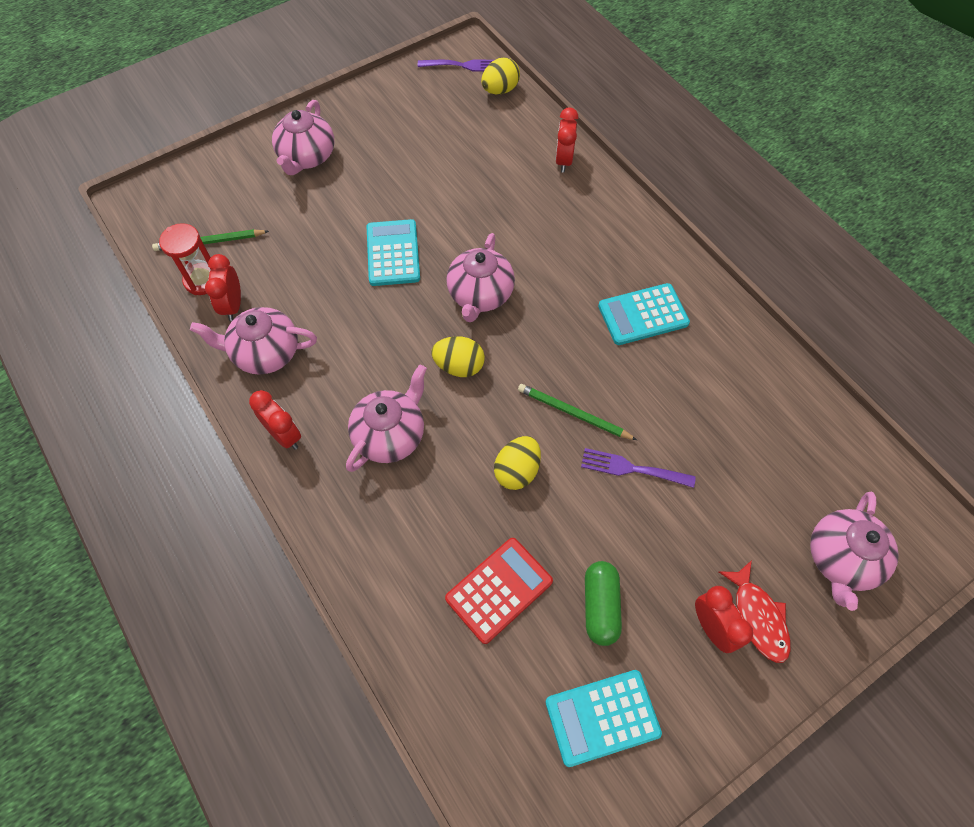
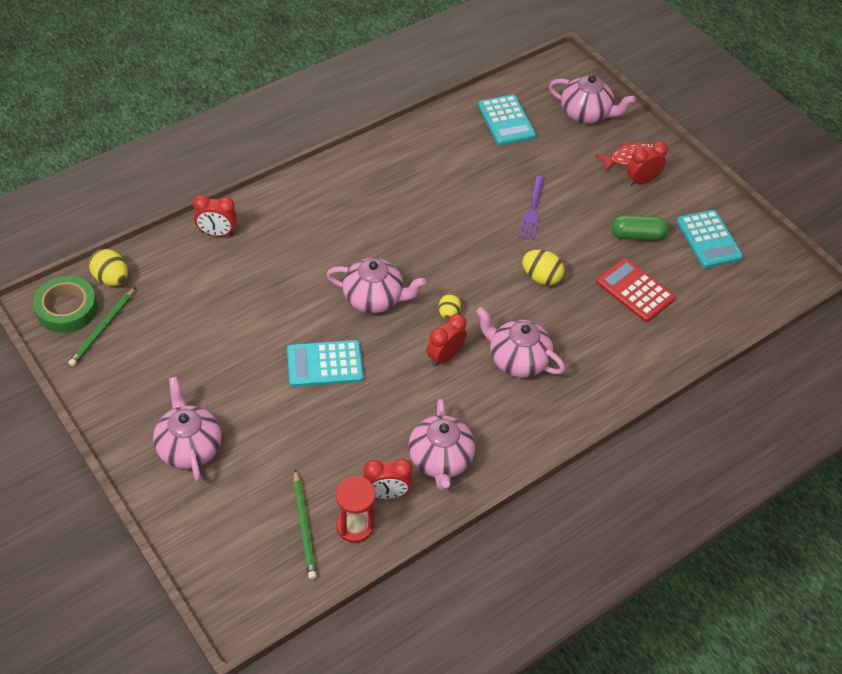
camera: 95 degrees left, 10 degrees down
red clock [249,390,301,450] -> red clock moved to [426,314,467,367]
pink teapot [272,100,334,175] -> pink teapot turned 120 degrees counterclockwise [153,377,222,482]
purple fork [418,59,494,72] -> green tape [33,276,98,333]
yellow egg [431,336,485,377] -> yellow egg [439,294,461,320], size x0.65
green pencil [518,384,637,440] -> green pencil moved to [68,287,136,366]
turquoise calculator [598,283,690,345] -> turquoise calculator moved to [478,95,536,145]

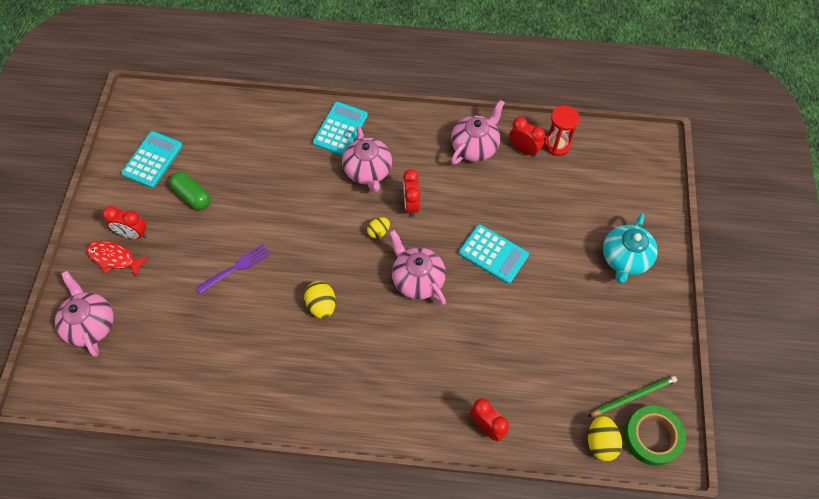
camera: 135 degrees left, 10 degrees up
pink teapot [153,377,222,482] -> turquoise teapot [603,213,658,284]
green pencil [293,470,317,579] -> none
red clock [426,314,467,367] -> red clock turned 90 degrees clockwise [403,169,420,217]
turquoise calculator [478,95,536,145] -> turquoise calculator moved to [313,102,368,156]
yellow egg [522,250,564,286] -> yellow egg moved to [304,281,336,319]
red calculator [596,258,675,322] -> none

